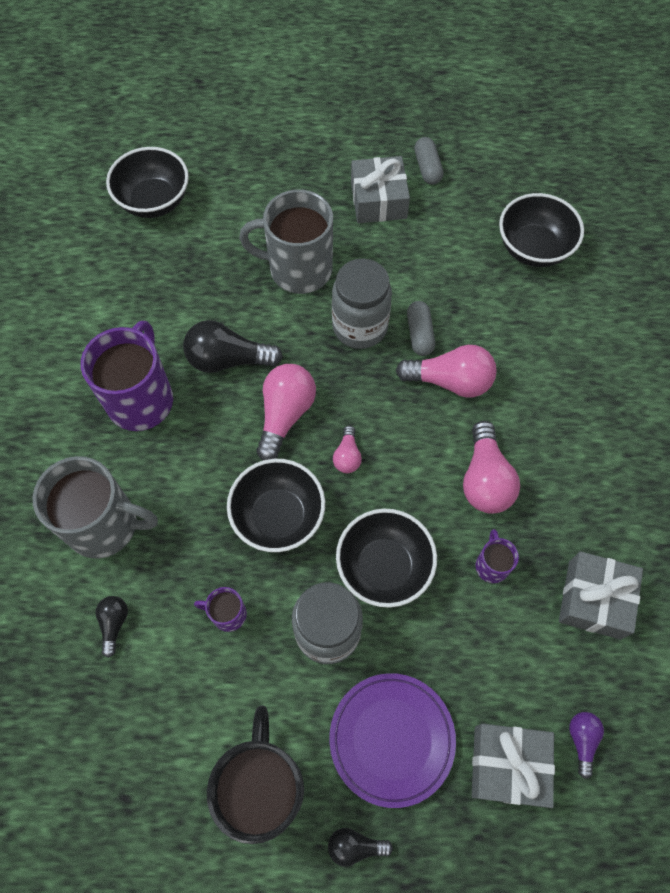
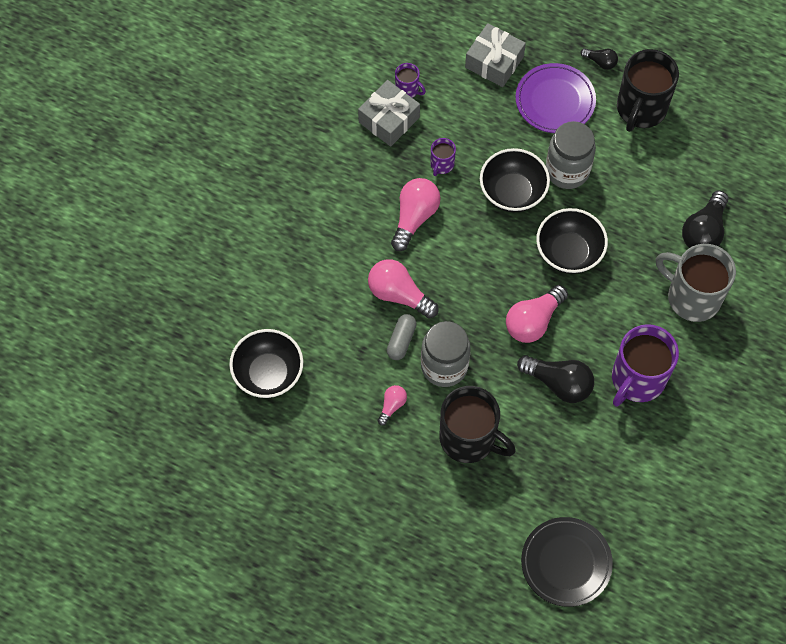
camera: 155 degrees left, 0 degrees up
black light bulb [95,596,128,658] -> black light bulb [682,191,728,248], size x1.88
black bowl [106,147,189,218] -> black plate [521,517,613,607]
purple mug [194,587,247,632] -> purple mug moved to [395,63,426,98]
grey mug [239,189,333,294] -> black mug [439,386,516,463]
pink light bulb [333,426,362,473] -> pink light bulb moved to [378,385,407,426]
grey gift [351,156,410,223] -> none
grey capsule [414,137,443,185] -> none
purple light bulb [569,712,604,779] -> none

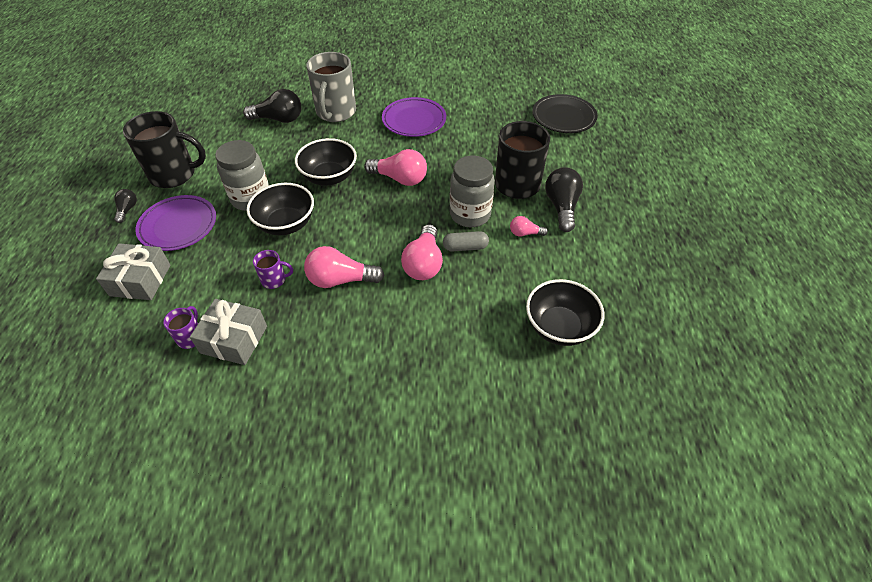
camera: 115 degrees left, 15 degrees down
black light bulb [517,355,594,403] -> black light bulb moved to [545,167,583,232]
purple mug [612,324,679,406] -> purple plate [382,97,446,137]

